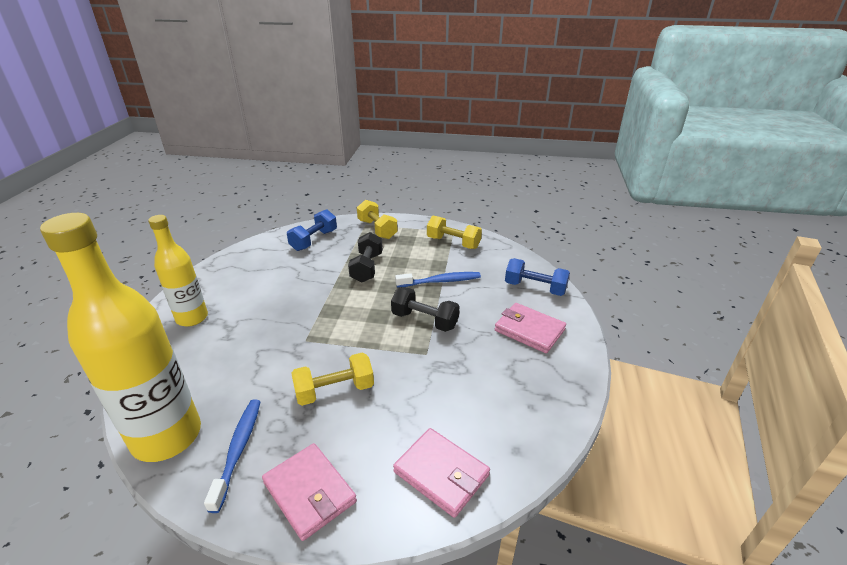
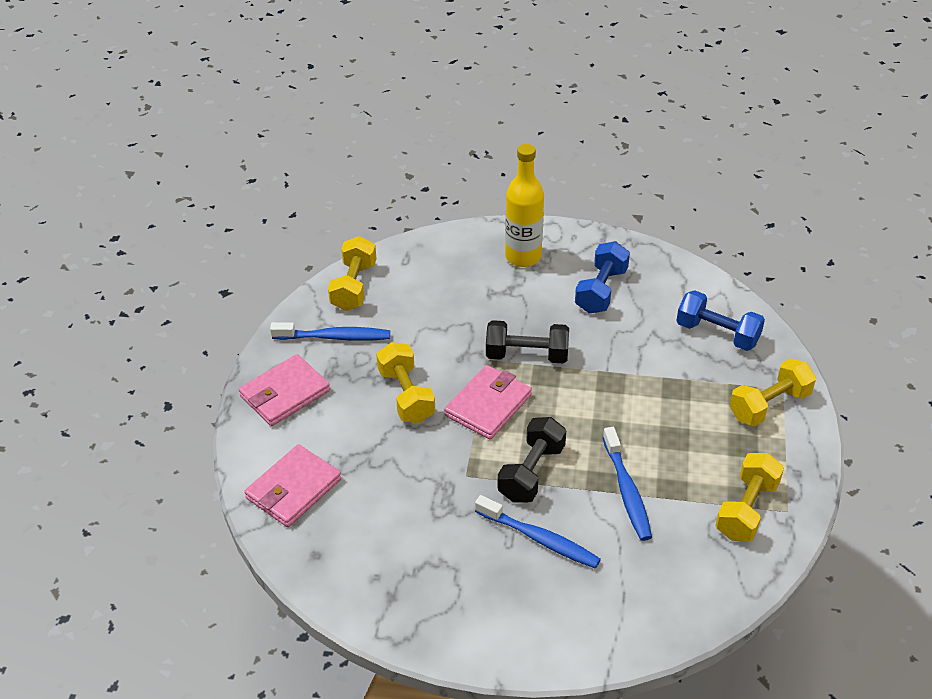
camera: 90 degrees right, 10 degrees up
yellow bottle [40,213,201,462] -> yellow dumbbell [328,236,376,311]
black dumbbell [348,232,383,283] -> black dumbbell moved to [486,320,569,364]
pink wallet [495,303,566,353] -> pink wallet moved to [444,365,532,440]
blue dumbbell [505,258,570,296] -> blue dumbbell moved to [575,241,630,314]
none -> blue toothbrush [475,495,601,569]

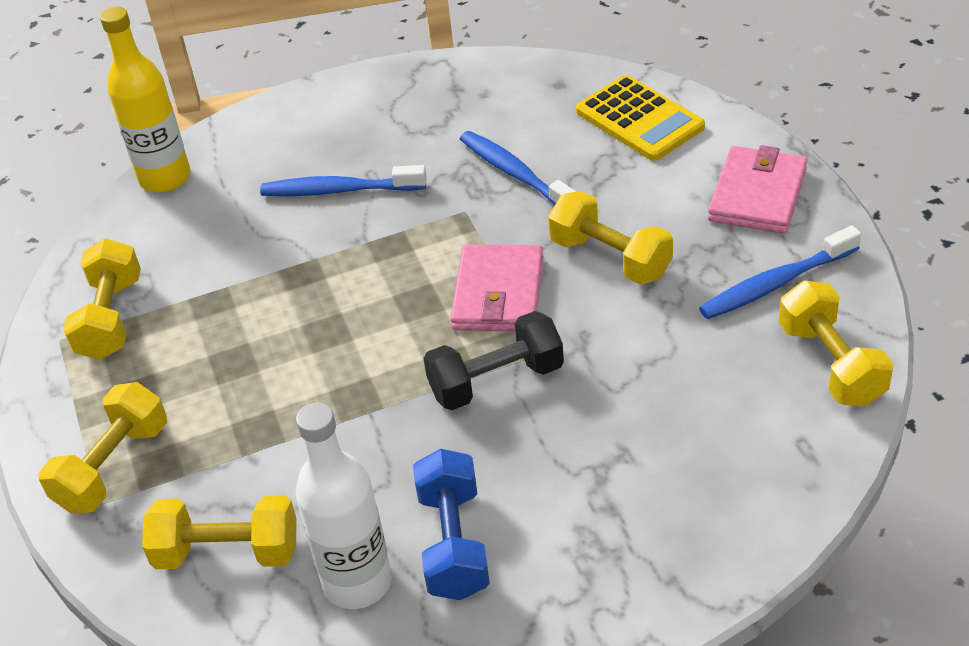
camera: 155 degrees right, 0 degrees up
pink wallet [244,444,341,527] -> yellow calculator [576,75,705,161]
black dumbbell [498,417,566,503] -> none
yellow bottle [505,144,544,267] -> yellow bottle moved to [100,7,190,193]
blue toothbrush [603,427,652,541] -> blue toothbrush moved to [460,131,577,205]
blue dumbbell [676,290,765,351] -> yellow dumbbell [142,496,297,569]
none -> white bottle [296,403,392,609]

